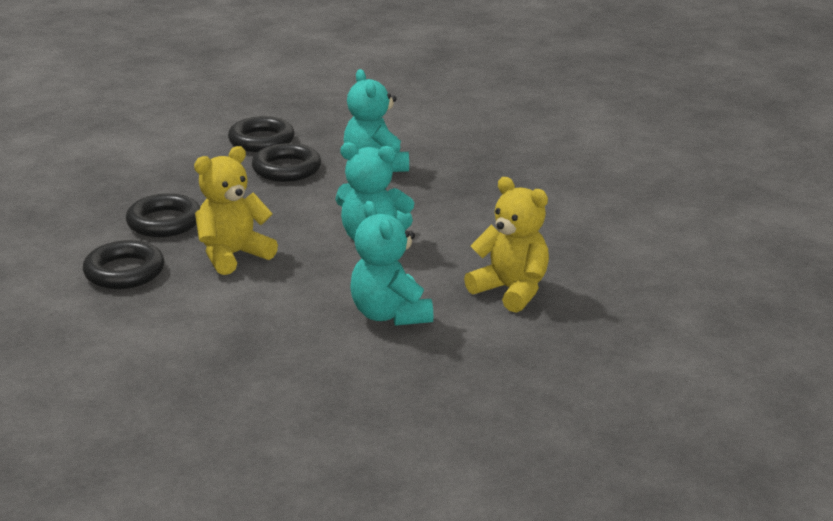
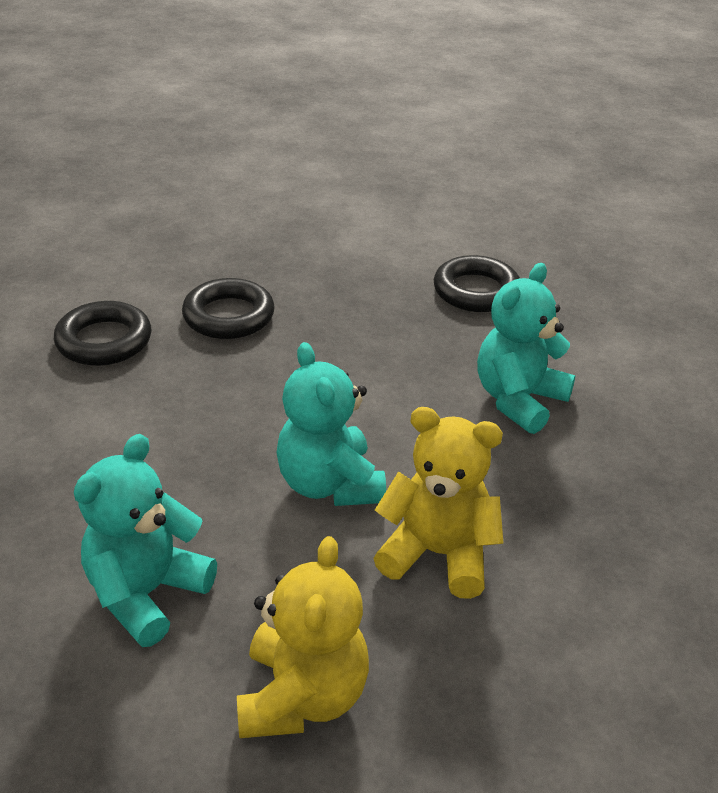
camera: 55 degrees right, 10 degrees up
yellow teddy bear [194,146,278,275] -> yellow teddy bear moved to [373,407,504,599]
black ring [252,143,321,182] -> none

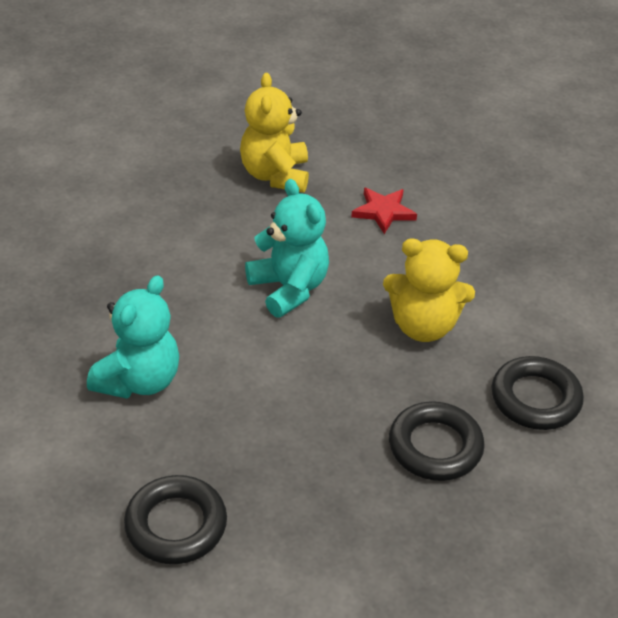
camera: 170 degrees right, 5 degrees up
turquoise teddy bear [74,434,217,647] -> red star [351,188,417,234]
yellow teddy bear [373,407,504,599] -> yellow teddy bear moved to [383,239,475,342]

